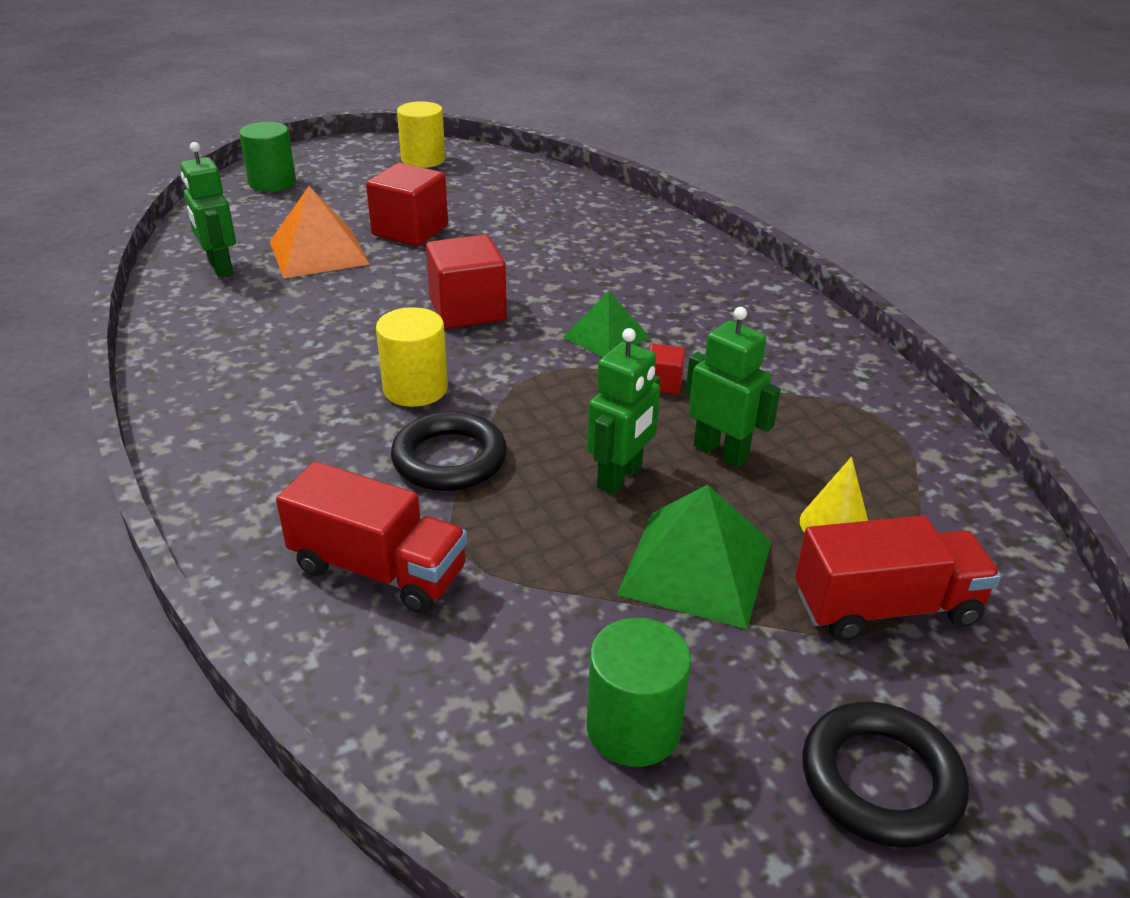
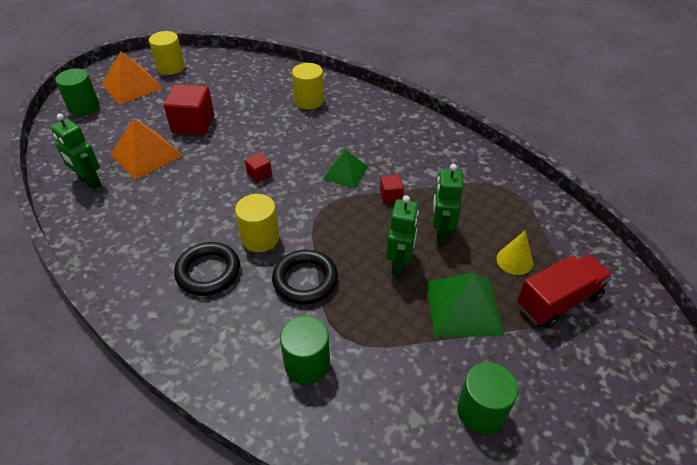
camera: 20 degrees left, 10 degrees up
red truck [276,461,468,614] -> green cylinder [280,316,330,384]
red cube [426,235,507,329] -> red cube [245,153,272,183], size x0.49
green robot [685,307,781,467] -> green robot turned 105 degrees counterclockwise [433,164,463,243]
black ring [802,701,969,848] -> black ring moved to [174,242,240,296]
none -> orange pyramid [102,51,164,105]
none -> yellow cylinder [292,63,324,110]

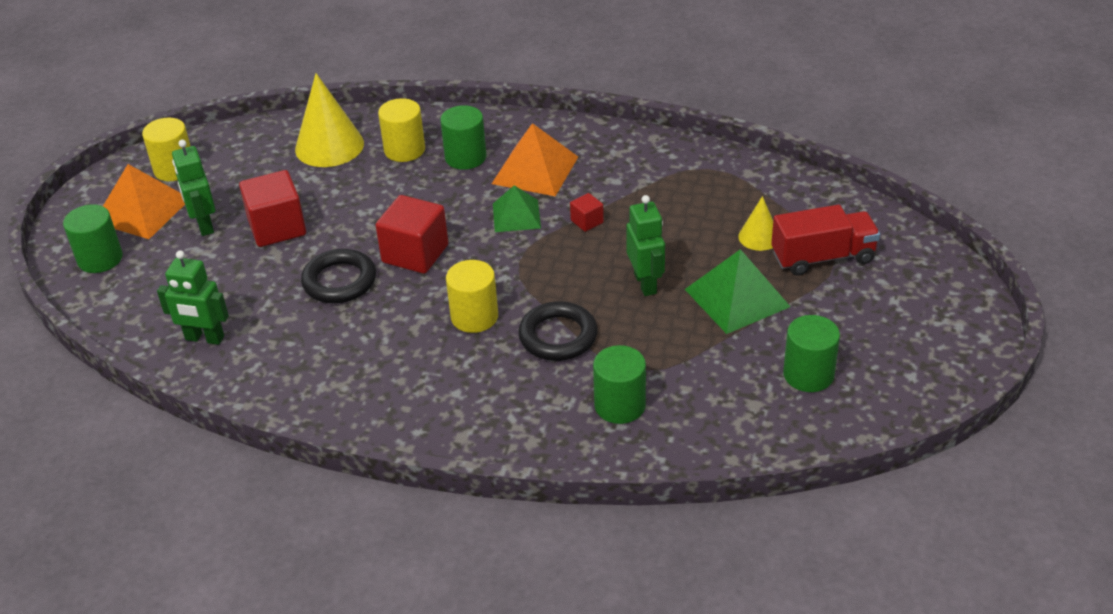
camera: 25 degrees left, 5 degrees down
orange pyramid [110,119,183,180] -> orange pyramid moved to [492,123,578,196]
black ring [174,242,240,296] -> black ring moved to [301,249,376,303]
red cube [245,153,272,183] -> red cube [375,195,448,274], size x2.06
green robot [433,164,463,243] -> green robot moved to [172,140,216,236]
red truck [517,254,613,328] -> red truck turned 45 degrees clockwise [771,205,880,276]
none -> yellow cone [295,73,364,167]
none -> green cylinder [440,105,486,170]

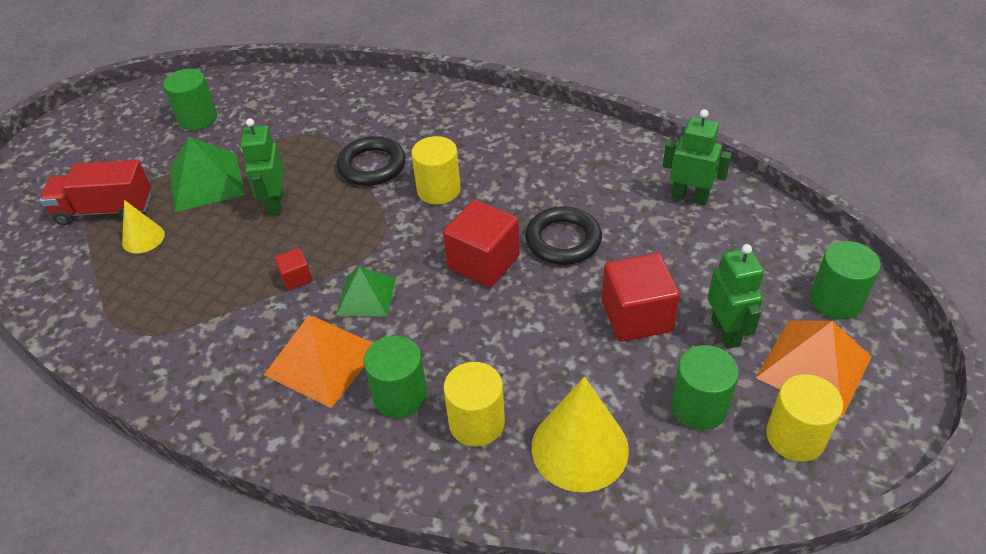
camera: 170 degrees left, 5 degrees up
green cylinder [593,345,646,424] -> green cylinder moved to [671,345,739,430]

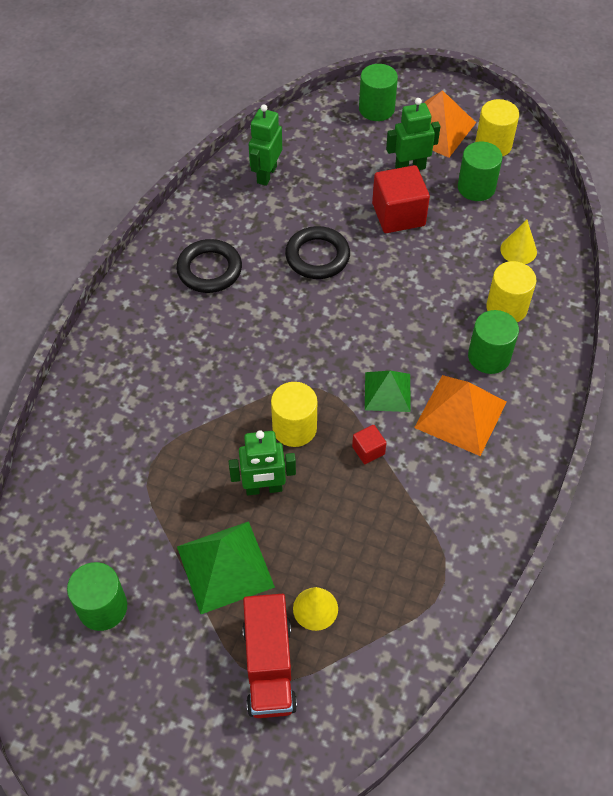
camera: 95 degrees left, 10 degrees up
black ring [337,136,406,186] -> black ring moved to [176,239,242,293]
yellow cylinder [411,136,461,205] -> yellow cylinder moved to [271,382,317,447]
red cube [443,200,520,288] -> none
yellow cone [532,377,629,492] -> yellow cone [500,220,537,264], size x0.55

